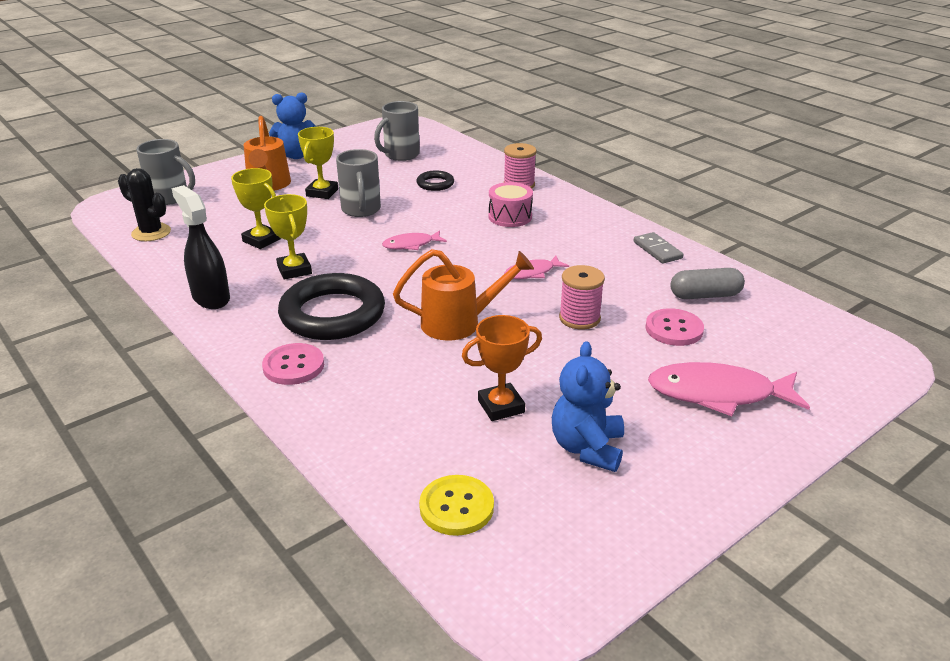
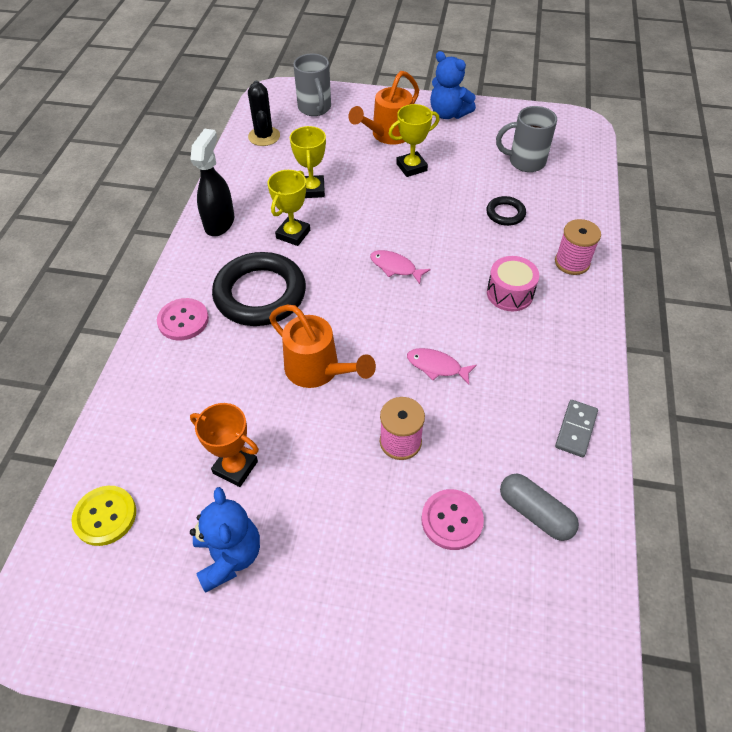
camera: 50 degrees right, 20 degrees up
grey mug [336,149,381,217] -> none
blue teddy bear [552,341,624,472] -> blue teddy bear turned 105 degrees clockwise [190,487,260,593]
pink fish [648,362,810,416] -> none

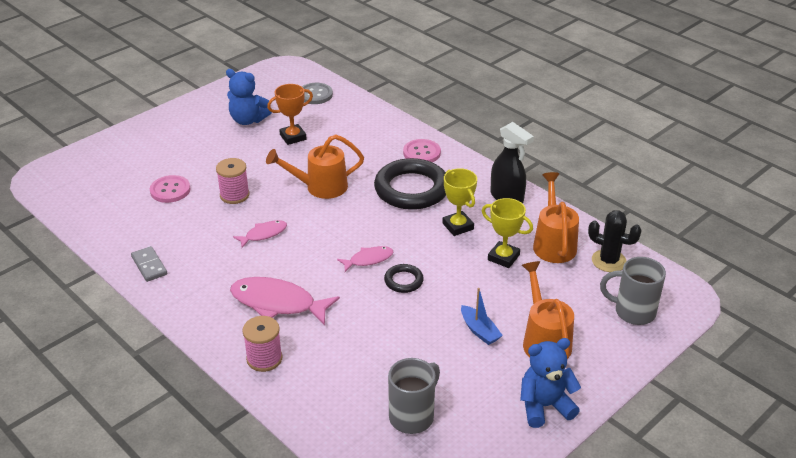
camera: 125 degrees right, 15 degrees down
yellow button [71,486,136,546] -> grey button [302,83,333,104]
yellow trophy [388,104,439,177] -> blue boat [461,288,503,345]
black ring [486,196,526,226] -> black ring moved to [384,264,424,293]
pink drum [487,256,539,311] -> pink fish [230,277,340,325]
grey capsule [500,473,579,541] -> none
none -> orange watering can [533,172,579,263]

